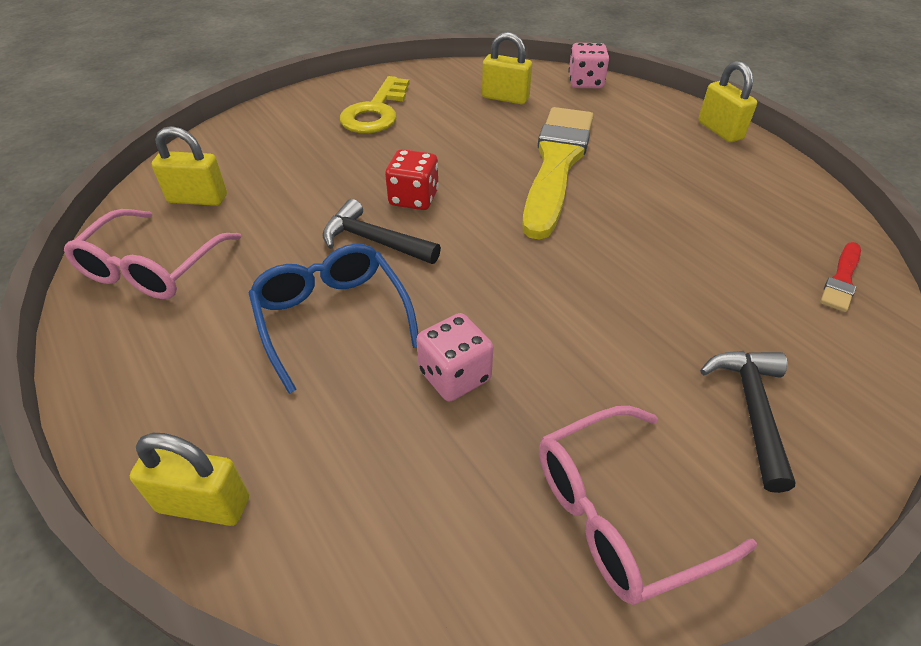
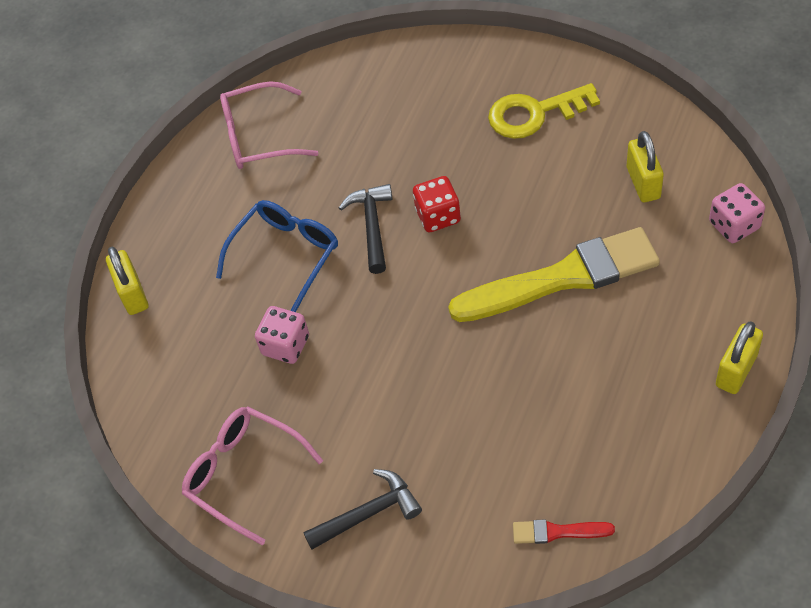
camera: 65 degrees right, 10 degrees up
yellow padlock [152,126,227,206] -> none

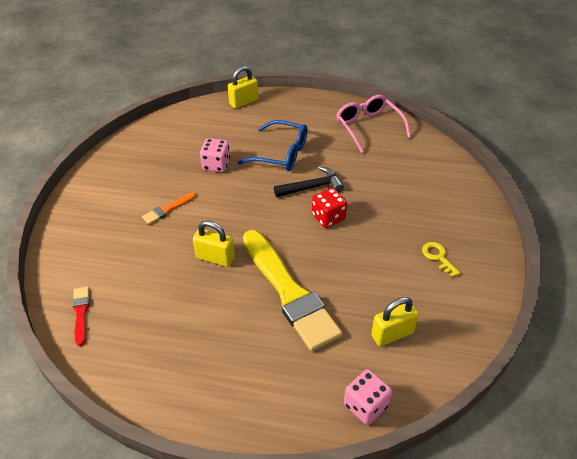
camera: 70 degrees right, 10 degrees down
pink glasses [182,407,323,545] -> none
black hammer [303,469,422,550] -> none
yellow key [488,83,600,139] -> yellow key [422,242,461,278], size x0.54
yellow padlock [716,322,763,394] -> yellow padlock moved to [193,220,235,267]
none -> orange brush [142,192,196,224]

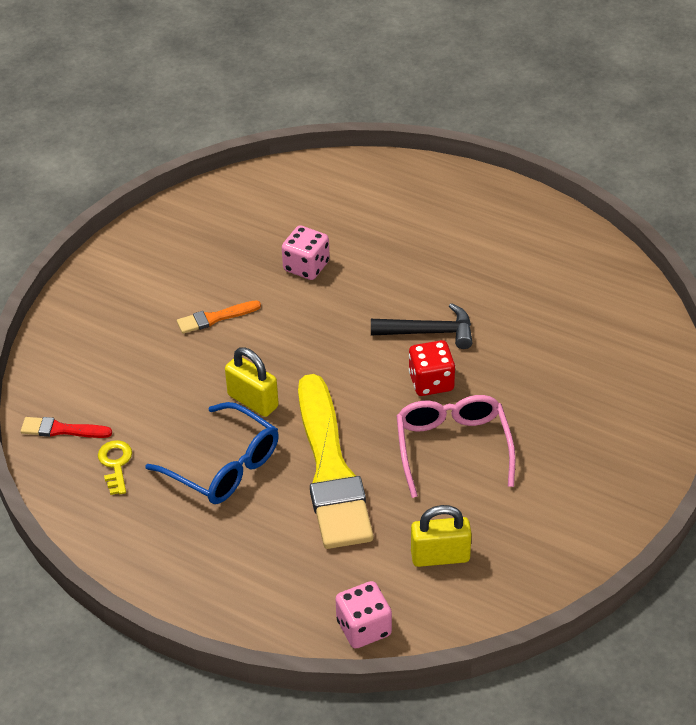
camera: 20 degrees right, 0 degrees up
red brush [72,287,90,346] -> red brush turned 90 degrees counterclockwise [21,417,112,438]
yellow padlock [228,66,258,109] -> none
blue glasses [238,120,308,171] -> blue glasses moved to [145,402,279,504]
pink glasses [336,95,411,153] -> pink glasses moved to [396,395,516,498]
yellow key [422,242,461,278] -> yellow key moved to [98,440,132,495]

